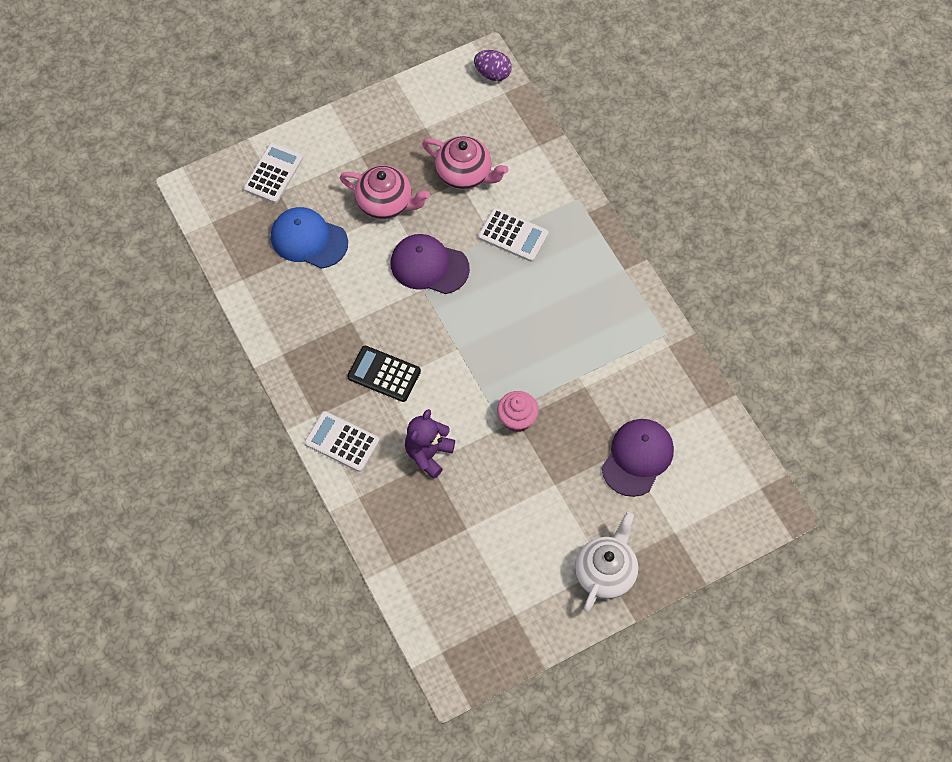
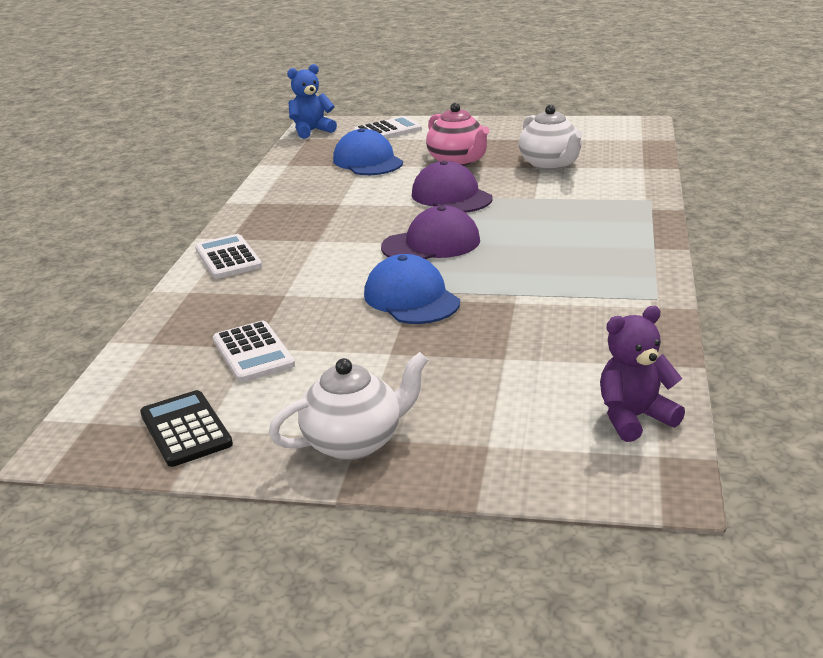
camera: 40 degrees right, 35 degrees down
black calculator [347,346,421,402] -> black calculator moved to [140,390,233,467]
purple teddy bear [405,409,455,479] -> purple teddy bear moved to [600,306,685,442]
pink teapot [422,136,509,190] -> white teapot [519,105,583,170]
purple egg [474,50,512,81] -> none
white calculator [478,208,549,262] -> white calculator moved to [213,321,295,382]
pink cupcake [497,391,539,432] -> blue cap [364,254,460,324]
purple cap [602,419,674,497] -> purple cap moved to [381,206,480,259]
none -> blue teddy bear [287,64,337,139]

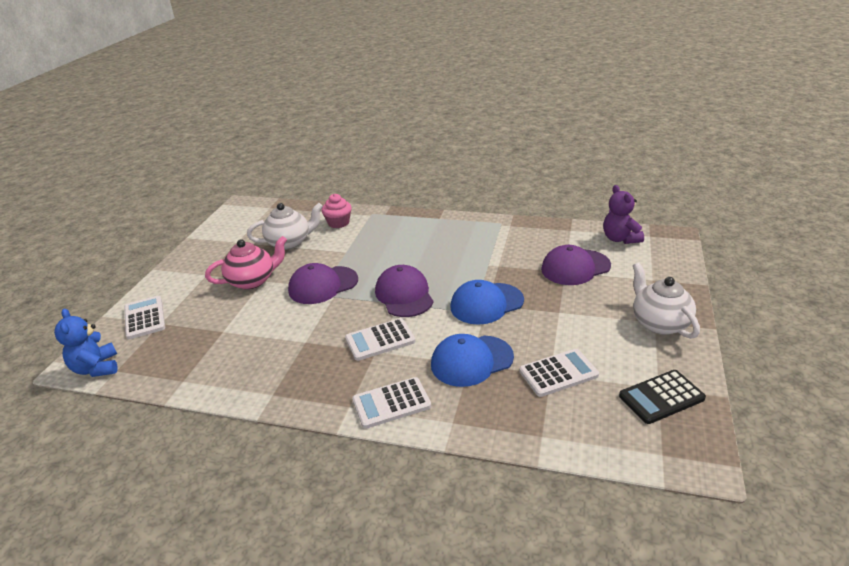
camera: 85 degrees left, 5 degrees up
blue cap [333,128,403,175] -> blue cap moved to [431,334,514,387]
none -> pink cupcake [322,194,352,228]
none -> white calculator [345,318,415,361]
none -> purple cap [541,245,611,285]

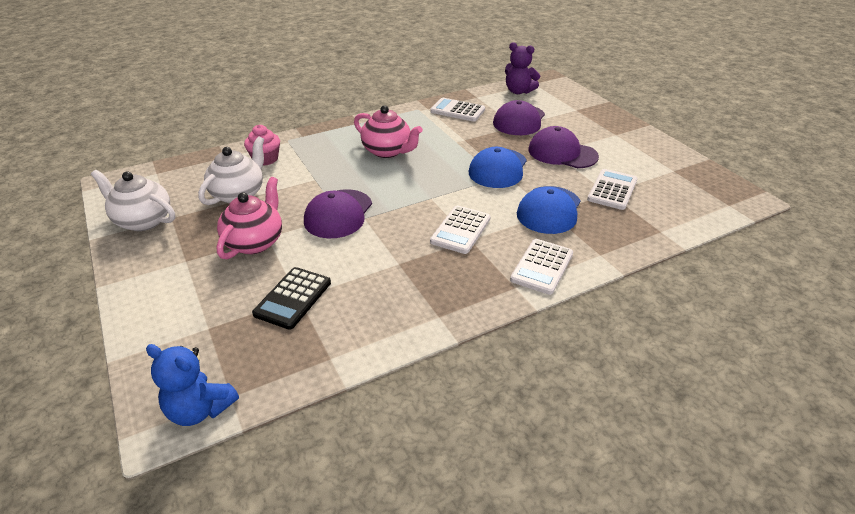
camera: 45 degrees left, 5 degrees up
white calculator [124,296,165,339] -> white calculator moved to [430,98,485,122]
purple cap [375,265,434,317] -> purple cap moved to [529,126,599,168]
black calculator [619,370,706,424] -> black calculator moved to [252,267,331,330]
white teapot [633,262,700,339] -> white teapot moved to [91,170,175,231]
none -> pink teapot [354,105,423,158]

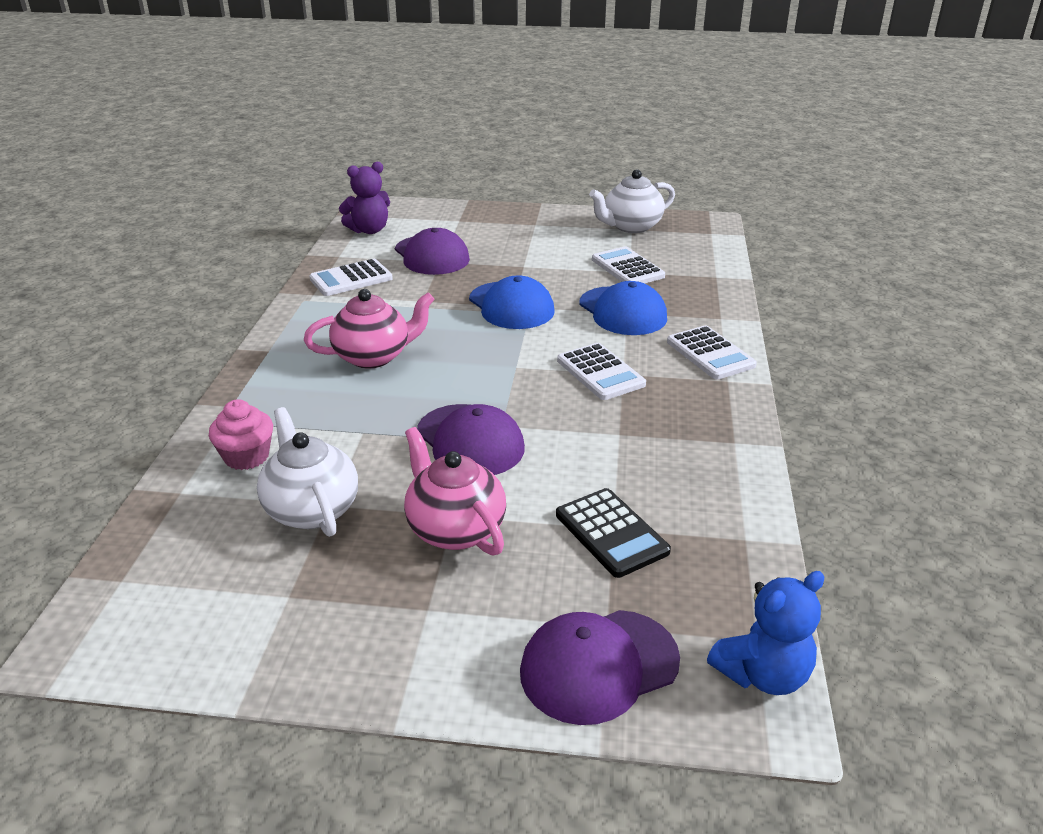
camera: 55 degrees left, 5 degrees down
white teapot [91,170,175,231] -> white teapot moved to [589,169,675,233]
purple cap [529,126,599,168] -> purple cap moved to [520,610,680,725]

